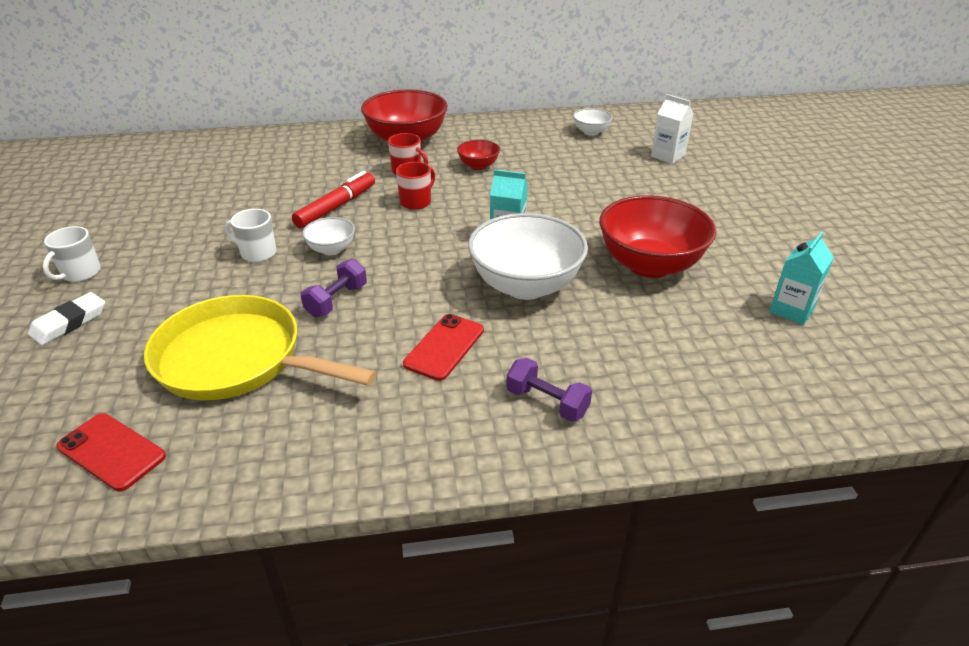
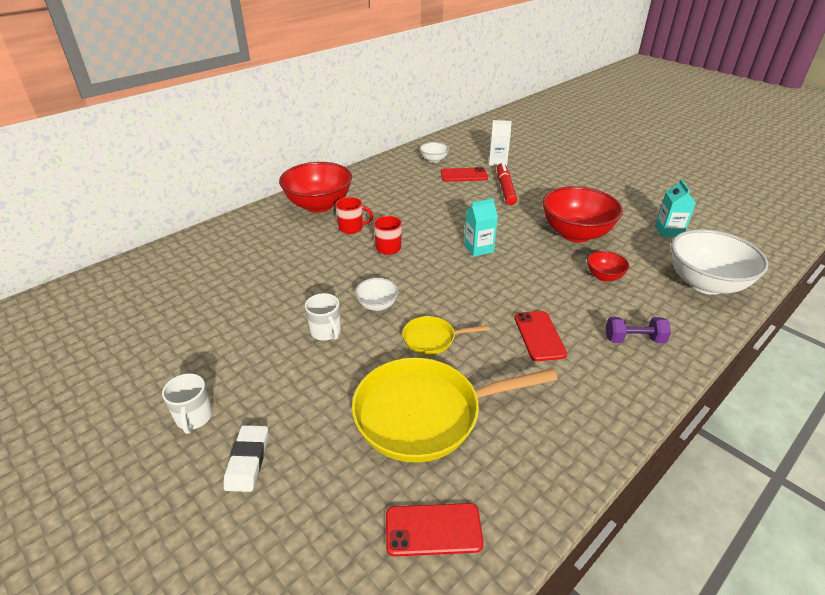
camera: 35 degrees left, 0 degrees up
white mug [225,209,276,262] -> white mug turned 105 degrees counterclockwise [305,293,341,341]
red marker [292,171,375,228] -> red marker moved to [497,162,517,205]
purple dumbbell [301,259,367,317] -> yellow pan [402,316,490,355]
red bowl [457,140,500,170] -> red bowl moved to [587,251,629,282]
white bowl [468,213,588,300] -> white bowl moved to [671,229,769,295]
none -> red phone [441,167,488,182]

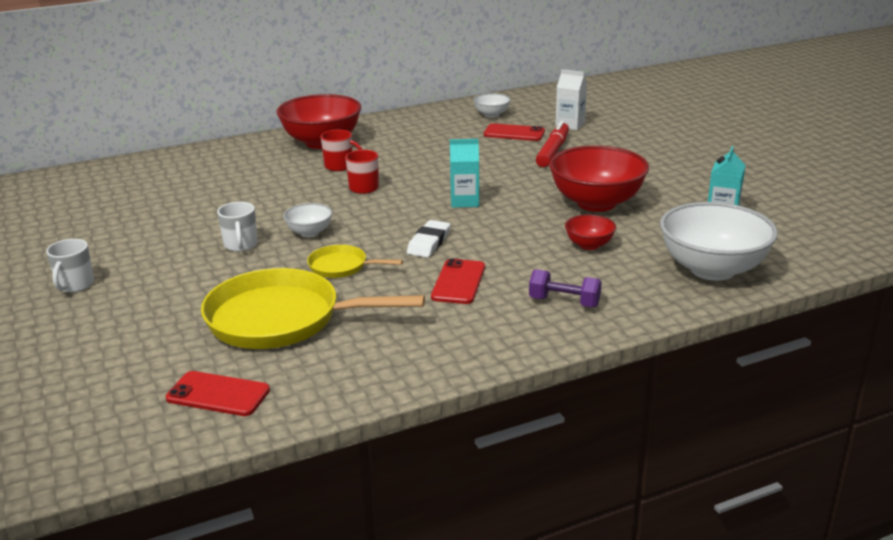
camera: 20 degrees right, 10 degrees down
white eraser [224,425,268,492] -> white eraser moved to [407,220,450,258]

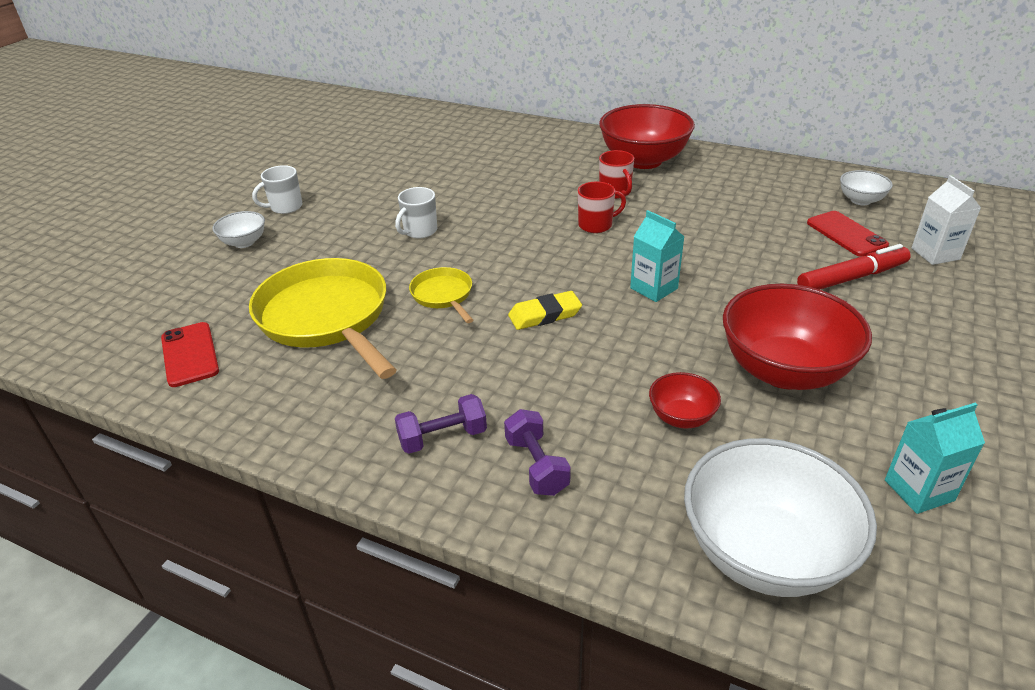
camera: 50 degrees right, 10 degrees up
white bowl [283,203,333,237] -> white bowl moved to [212,211,265,248]
white eraser [407,220,450,258] -> yellow eraser [508,291,582,330]
red phone [431,258,485,304] -> none
none -> purple dumbbell [395,394,487,454]

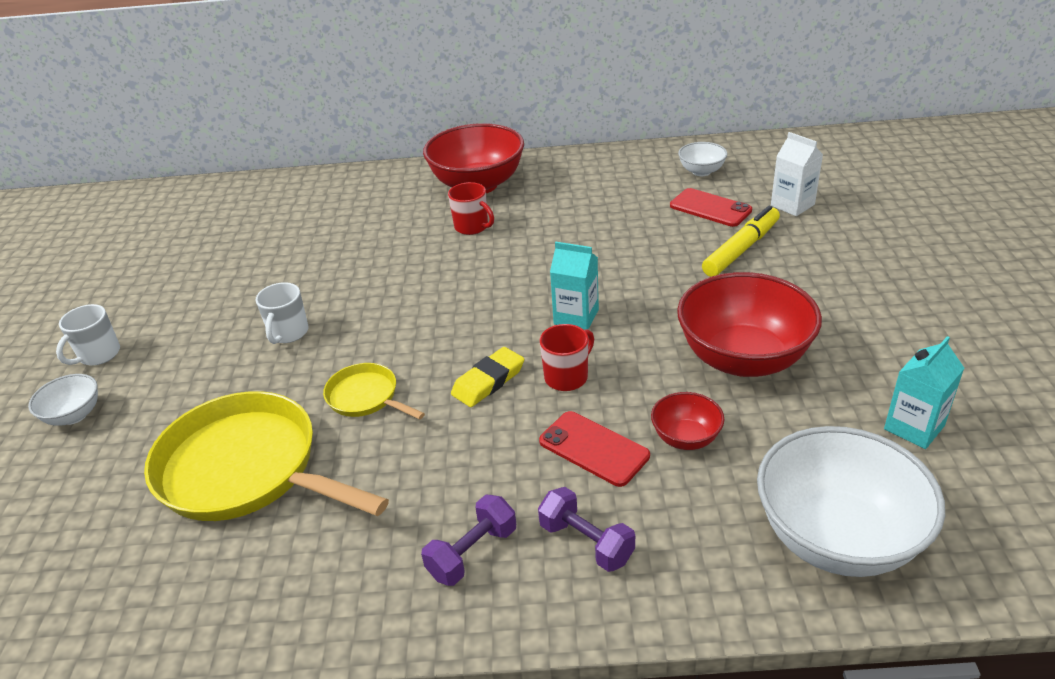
camera: 25 degrees left, 0 degrees up
red phone [161,322,219,387] -> red phone moved to [539,411,650,487]
red mug [578,182,626,233] -> red mug moved to [540,324,594,391]
red marker [797,244,911,290] -> yellow marker [702,206,780,277]

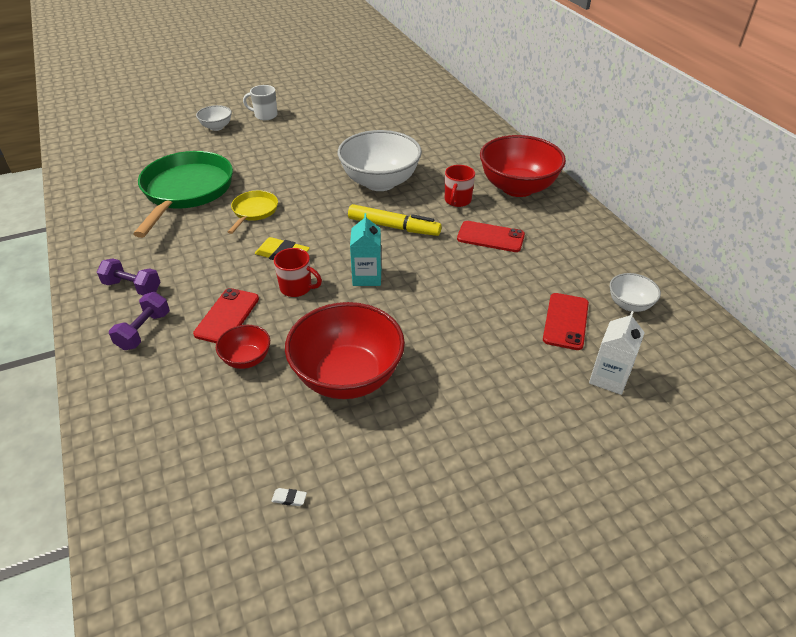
camera: 65 degrees right, 5 degrees up
yellow pan [144,391,389,521] -> green pan [133,151,233,238]
white mug [256,282,308,344] -> none
yellow marker [702,206,780,277] -> yellow marker moved to [348,204,442,236]
white bowl [757,426,945,577] -> white bowl moved to [337,130,422,191]
turquoise carton [884,336,964,449] -> white eraser [271,488,307,506]
none -> red phone [457,221,525,252]

